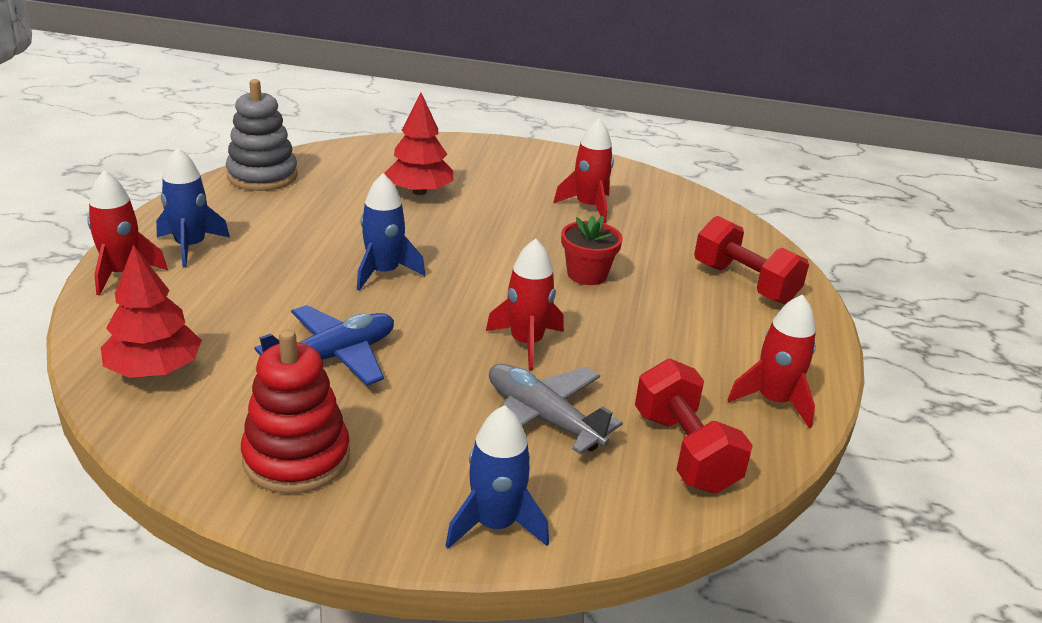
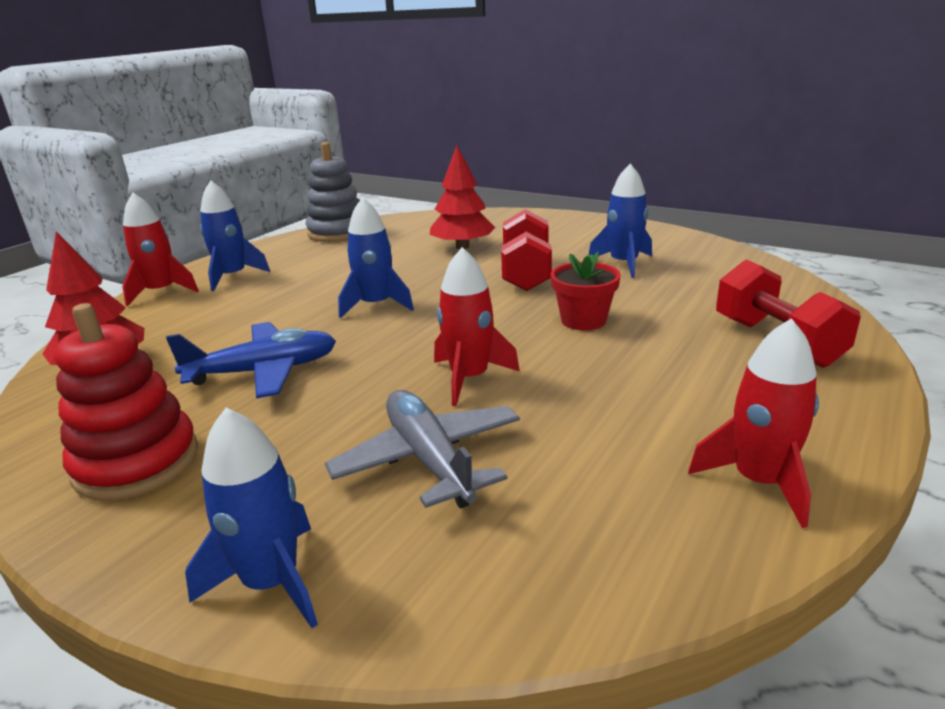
camera: 25 degrees right, 5 degrees down
red rocket [553,118,614,223] -> blue rocket [588,164,652,278]
red dumbbell [635,359,753,494] -> red dumbbell moved to [501,209,552,291]

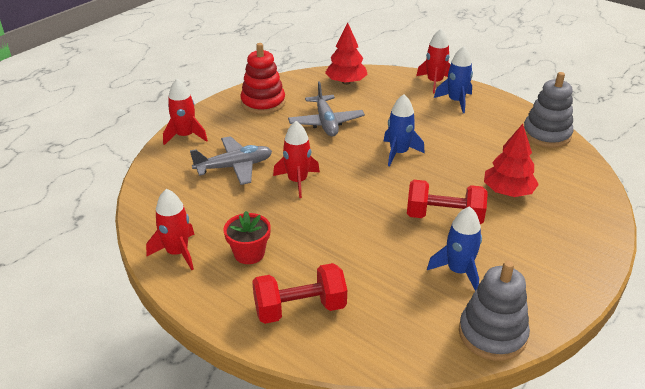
camera: 95 degrees right, 10 degrees up
blue plane [166,322,336,398] -> grey plane [288,81,365,136]
blue rocket [185,408,318,628] -> red rocket [163,78,208,145]
red flower pot [550,252,621,330] -> red flower pot moved to [223,211,271,264]
none -> grey stacking toy [459,261,530,361]

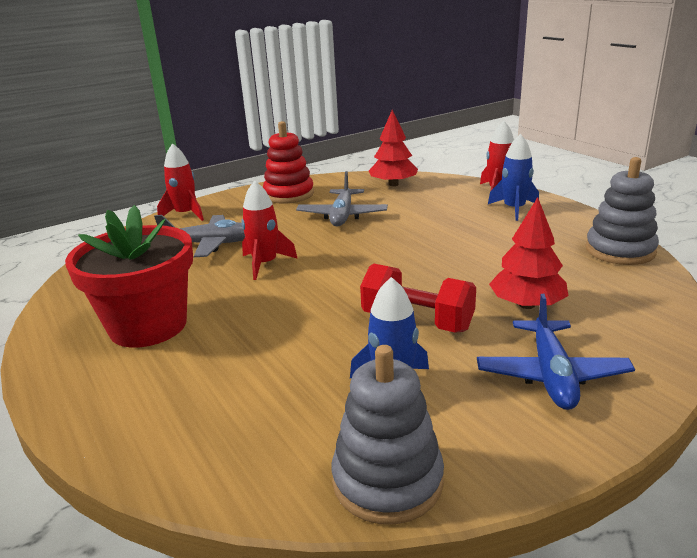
camera: 20 degrees right, 10 degrees down
red rocket [146,189,195,270] -> none
red flower pot [223,211,271,264] -> red flower pot [65,205,193,348], size x1.96
red dumbbell [252,263,347,324] -> none
blue rocket [383,94,425,167] -> none
none -> blue plane [477,294,635,410]

